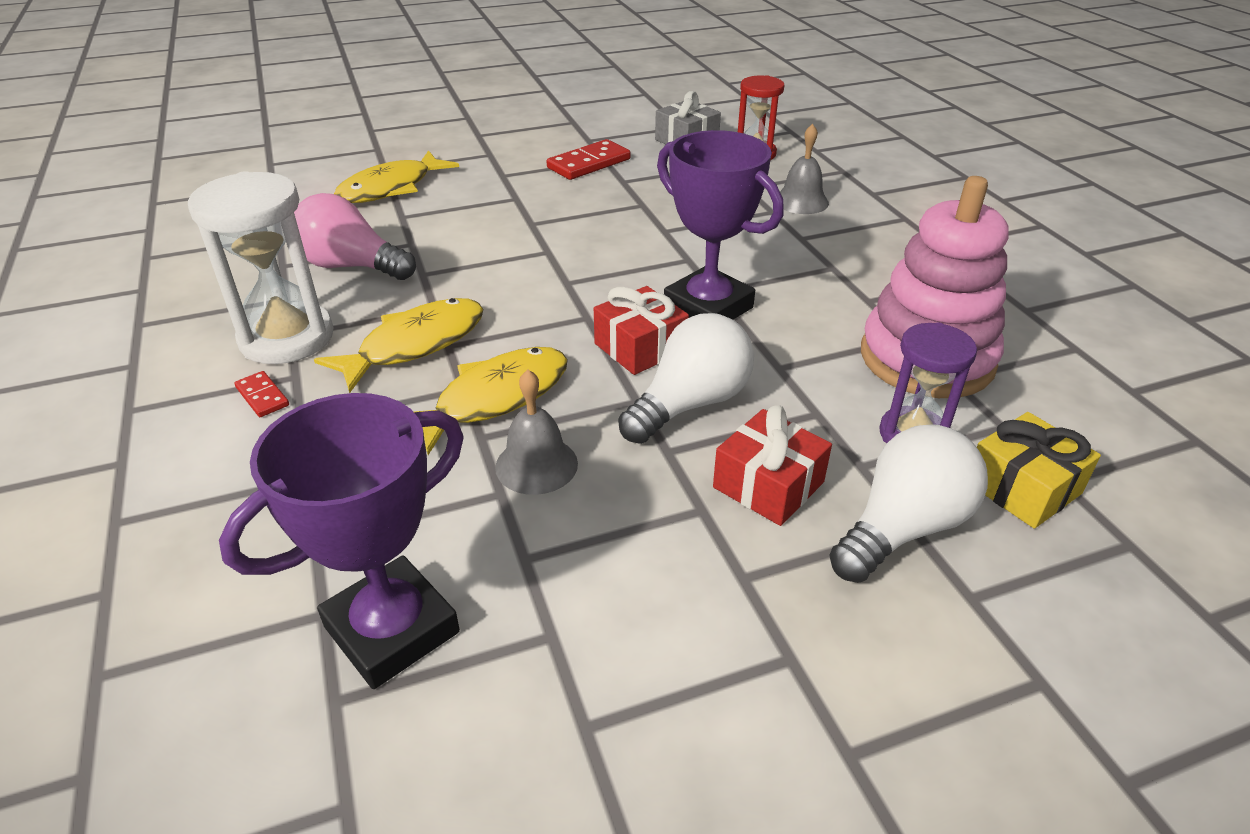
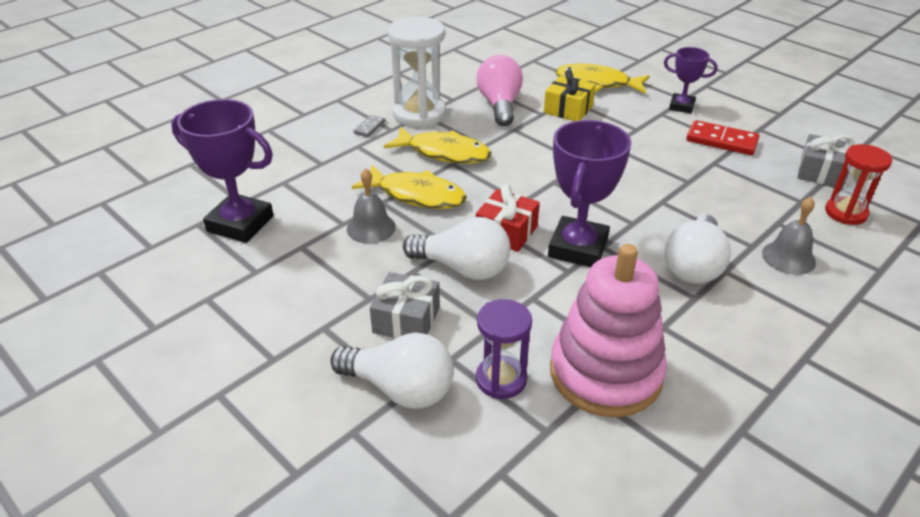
camera: 65 degrees right, 0 degrees up
red domino [234,371,289,417] -> grey domino [354,115,385,137]
red gift [713,406,832,526] -> grey gift [370,272,440,339]
yellow gift [977,412,1101,529] -> yellow gift moved to [544,70,596,121]
none -> purple trophy [664,47,718,113]
none -> white light bulb [664,214,731,284]

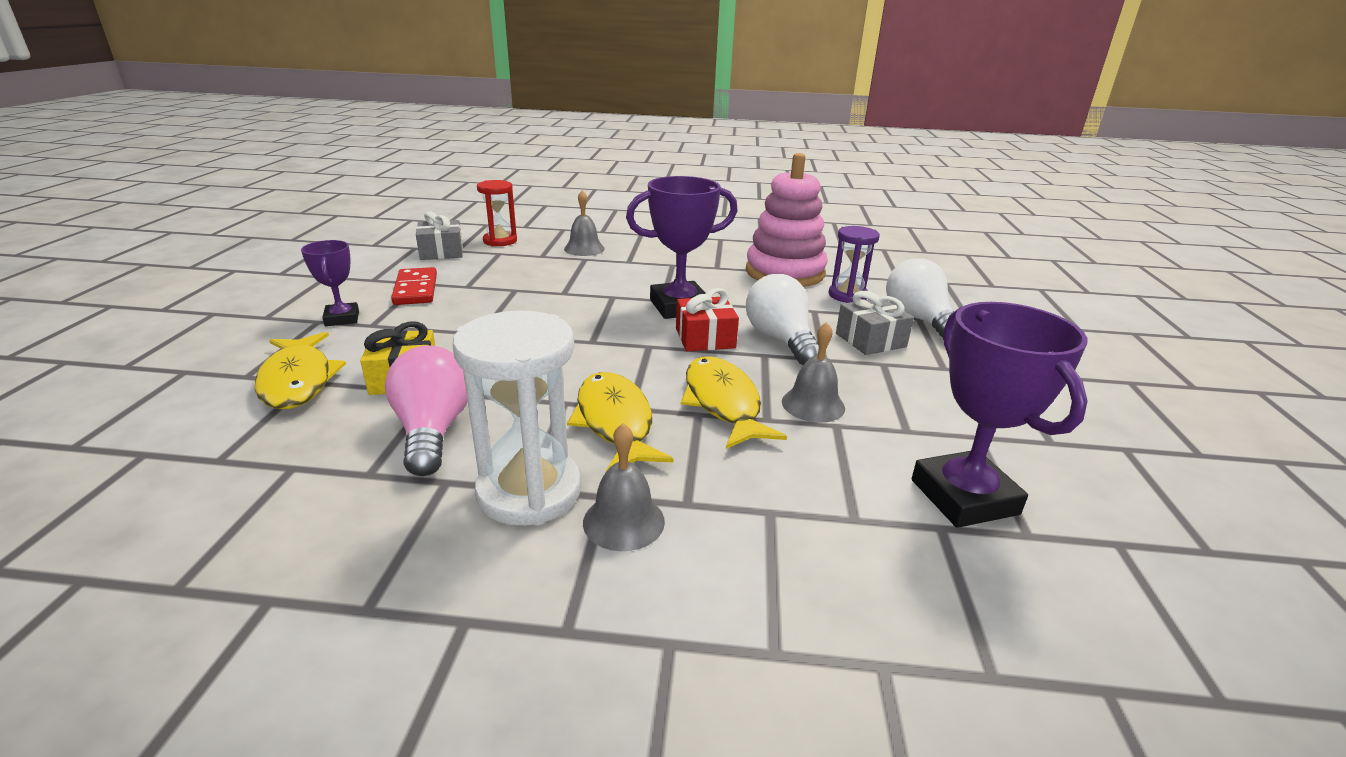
camera: 130 degrees left, 10 degrees down
grey domino [354,115,385,137] -> grey bell [583,423,665,551]
pink light bulb [477,55,523,126] -> pink light bulb turned 120 degrees clockwise [385,345,468,476]
white light bulb [664,214,731,284] -> none

